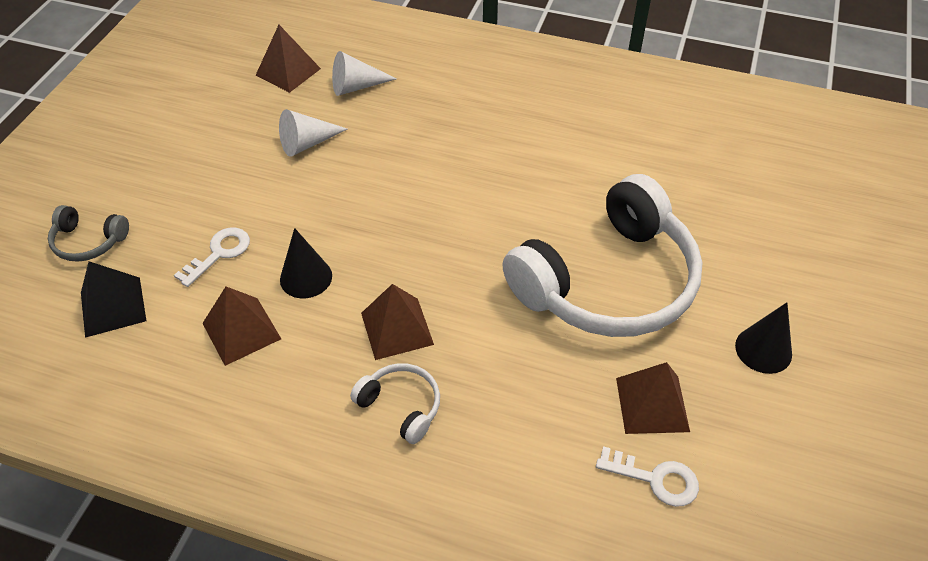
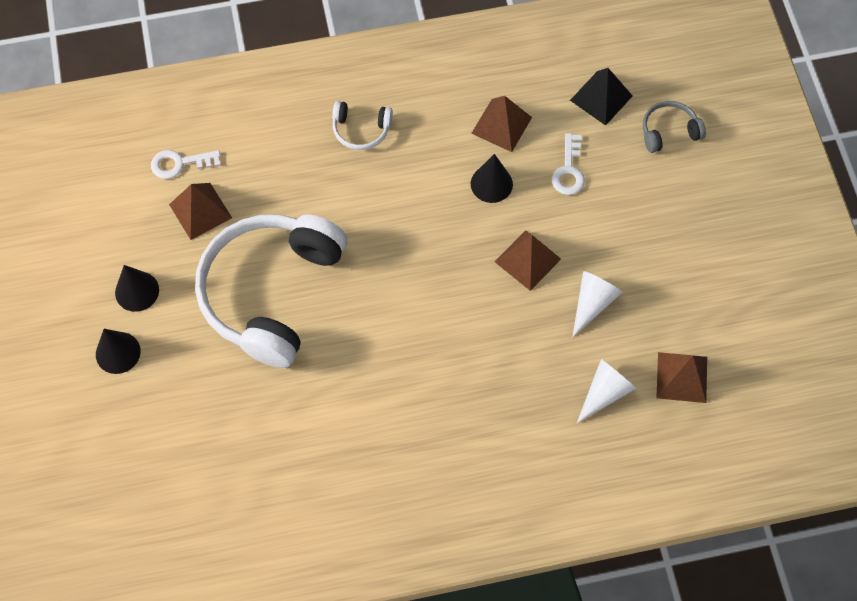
camera: 150 degrees right, 15 degrees up
brown pyramid [361,284,434,360] -> brown pyramid moved to [495,230,561,291]
none -> black cone [96,329,141,374]

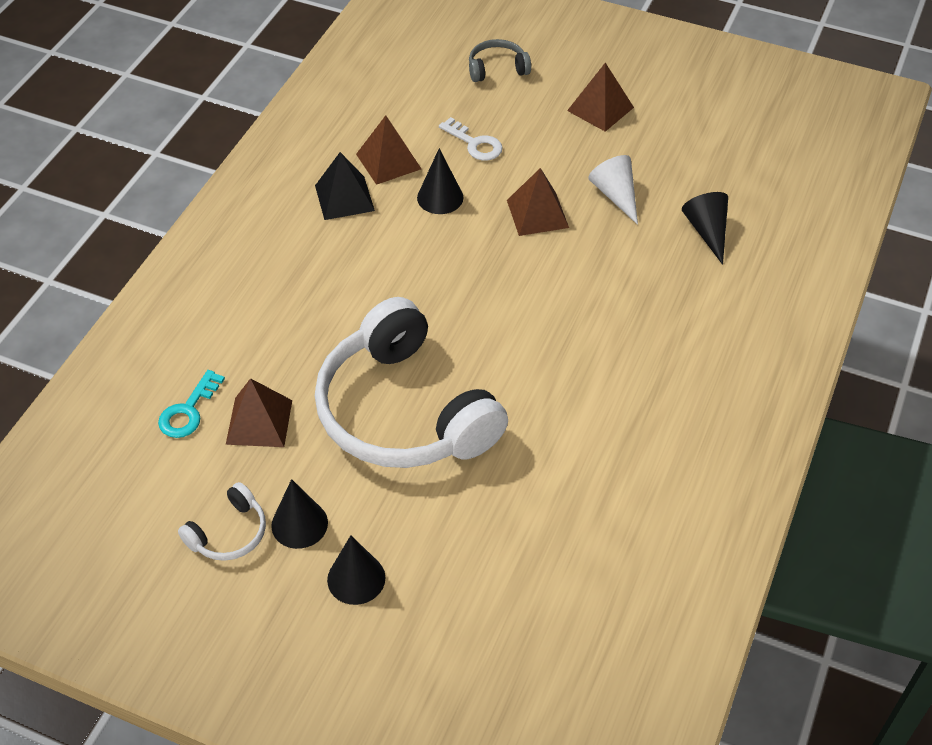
camera: 55 degrees left, 15 degrees down
white key [151,150,221,179] -> turquoise key [158,370,225,438]
white headphones [332,101,393,150] -> white headphones moved to [178,482,266,561]
black pyramid [570,68,633,126] -> black pyramid moved to [315,152,375,220]
white cone [577,359,637,423] -> black cone [682,192,728,265]
grey headphones [643,101,706,153] -> grey headphones turned 60 degrees clockwise [469,39,531,82]
brown pyramid [656,352,707,403] -> brown pyramid moved to [567,63,634,132]

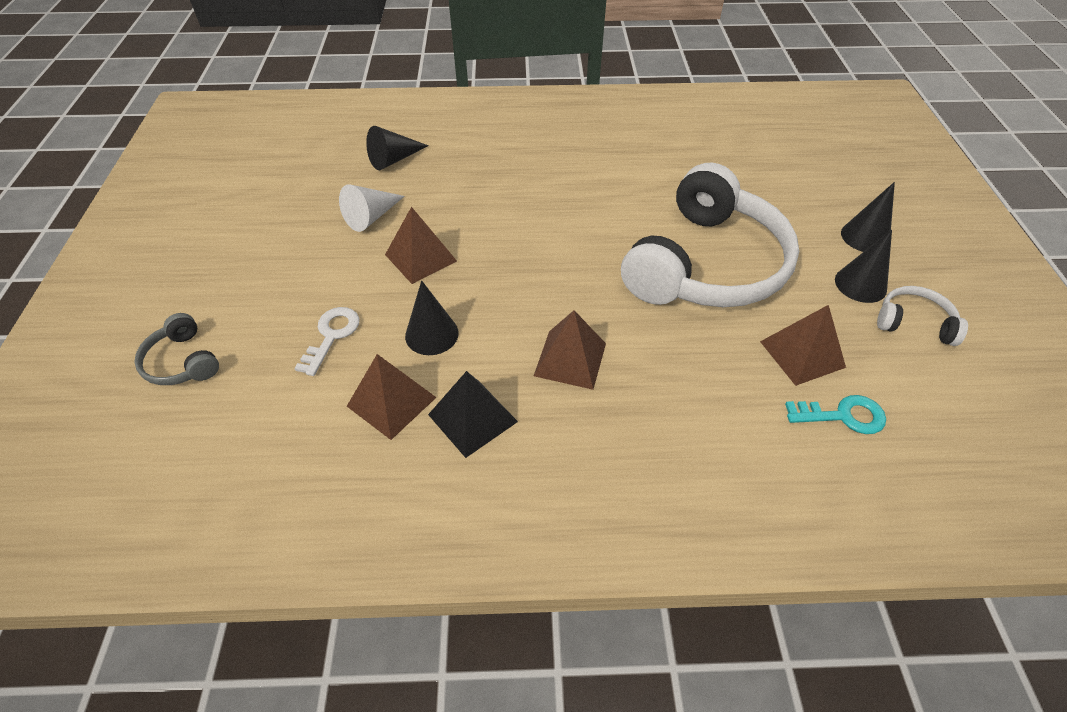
camera: 115 degrees left, 0 degrees up
brown pyramid [567,63,634,132] -> brown pyramid moved to [534,310,606,390]

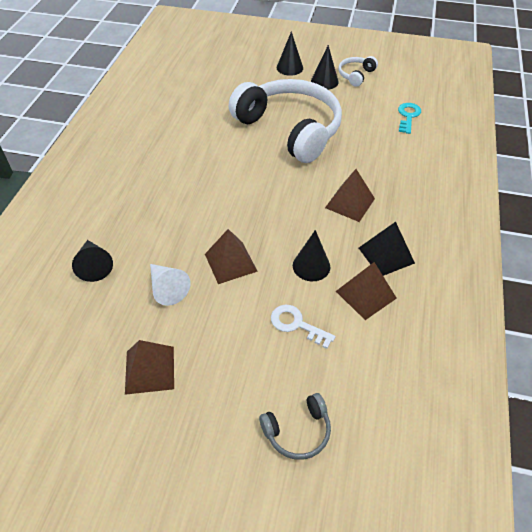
camera: 75 degrees left, 0 degrees up
brown pyramid [760,305,846,386] -> brown pyramid moved to [125,340,174,395]

